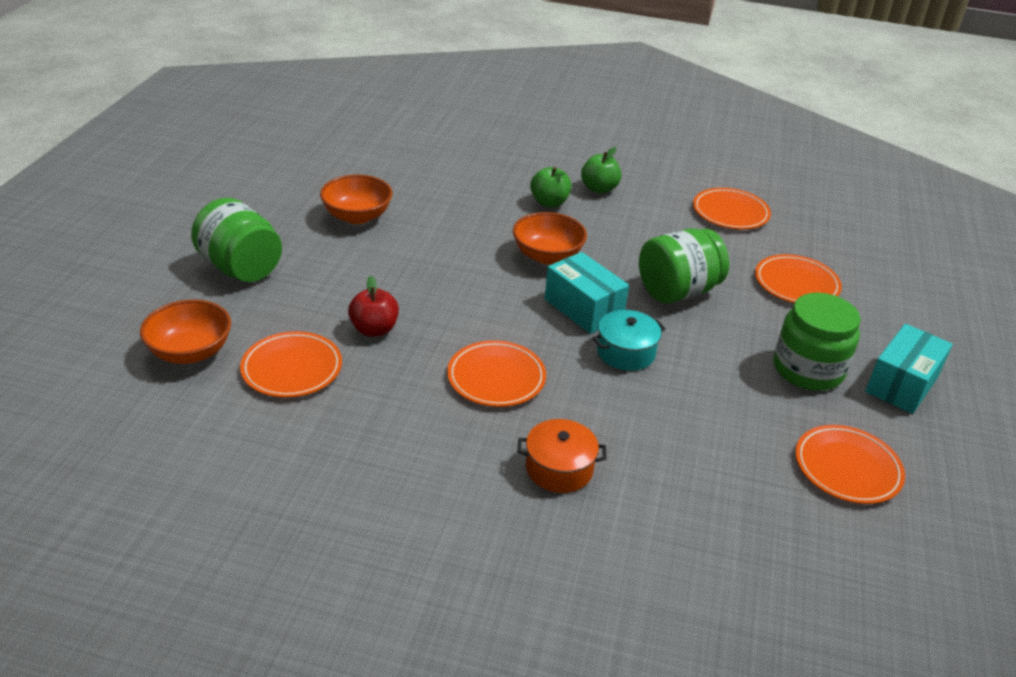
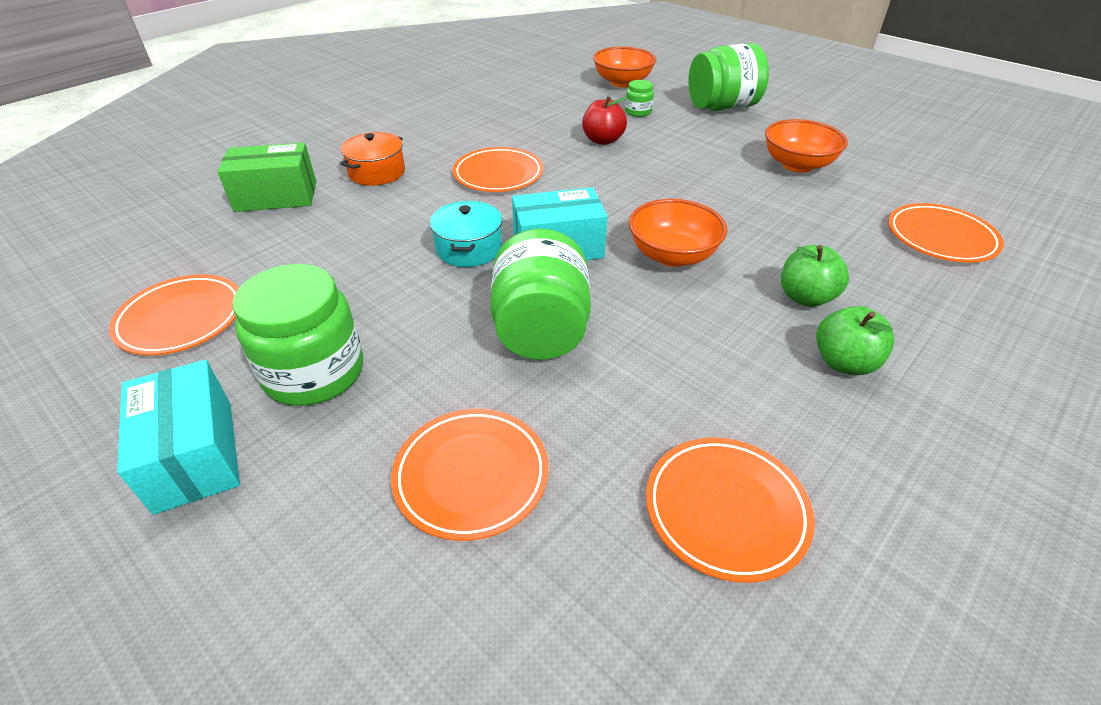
camera: 120 degrees right, 5 degrees up
orange plate [240,331,342,398] -> orange plate moved to [888,203,1004,262]
none -> green box [217,143,316,212]
none -> green jar [625,80,654,117]

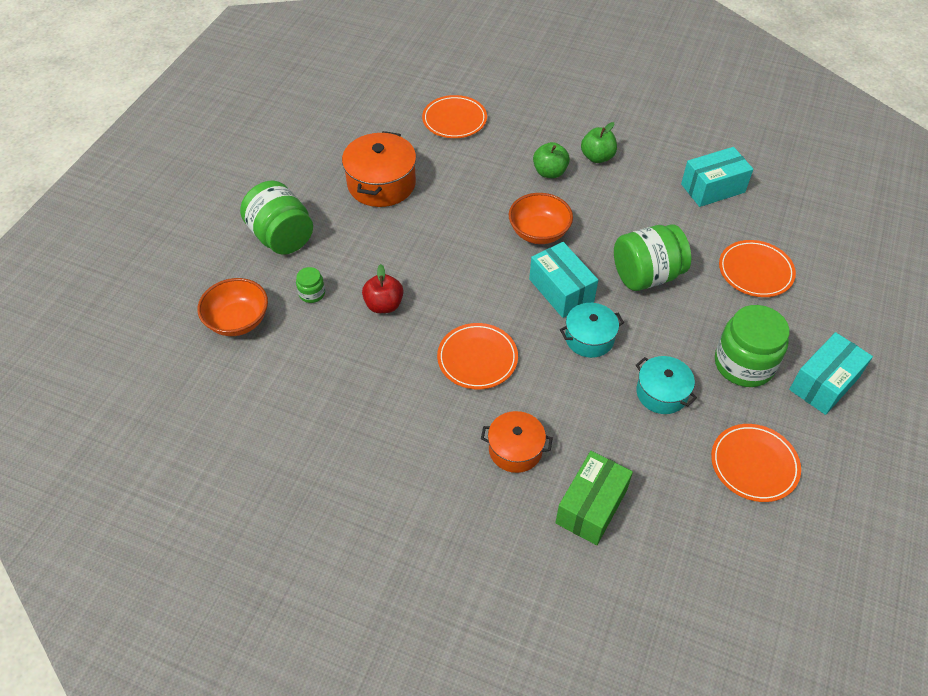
camera: 110 degrees left, 10 degrees up
green box [217,143,316,212] -> green box turned 60 degrees clockwise [555,451,633,545]
orange plate [646,438,815,583] -> turquoise box [681,147,753,207]
orange bowl [765,119,848,173] -> orange pot [342,131,416,207]
none -> turquoise pot [636,356,697,414]

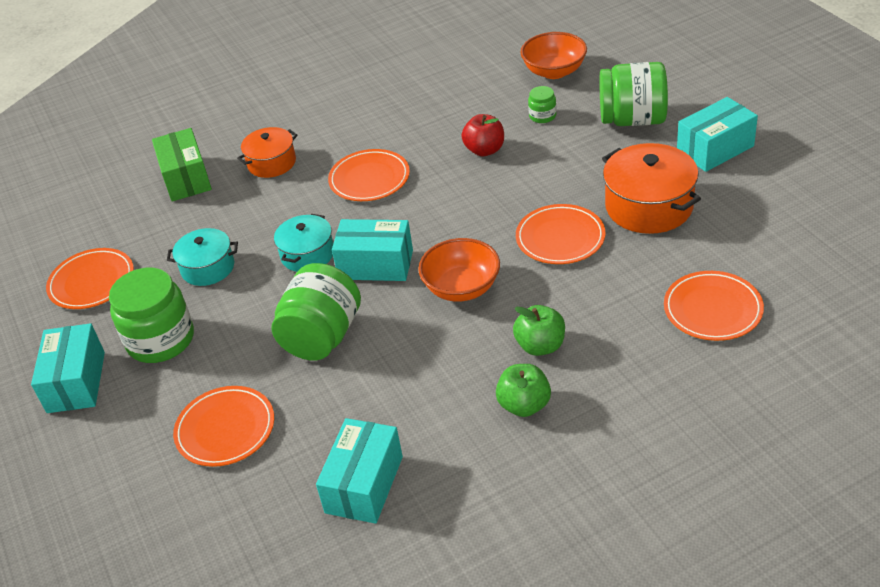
camera: 135 degrees right, 10 degrees down
none -> orange plate [516,204,605,264]
none -> turquoise box [677,97,758,172]

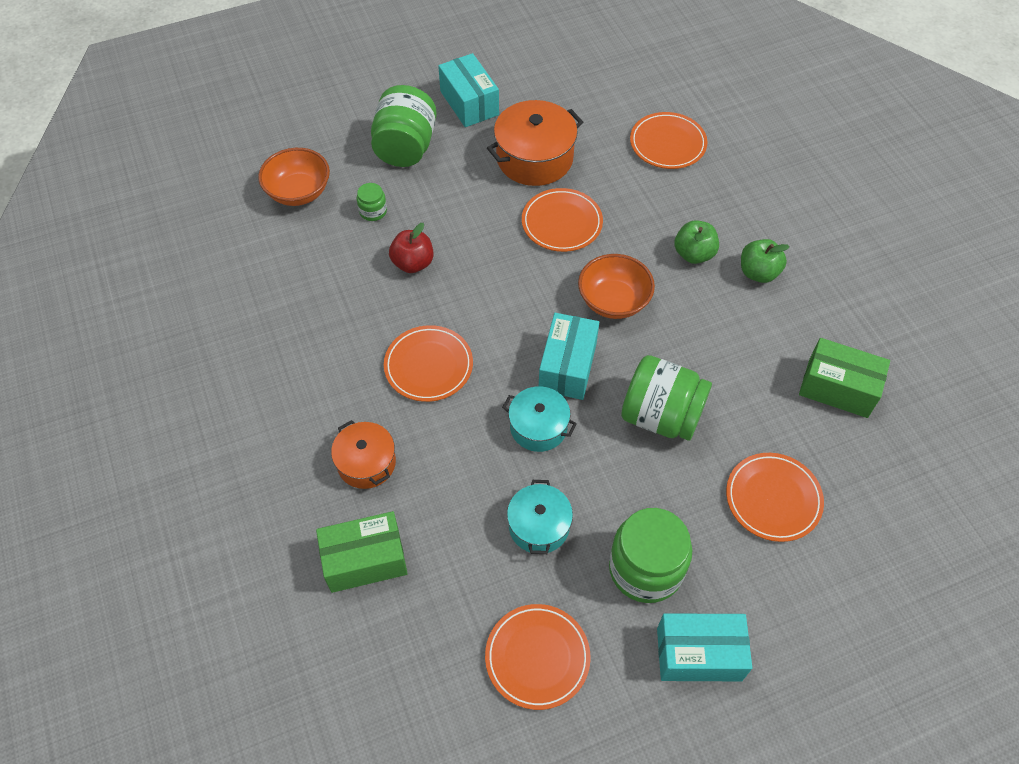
camera: 90 degrees left, 15 degrees up
turquoise box [316,418,403,524] -> green box [799,338,890,418]

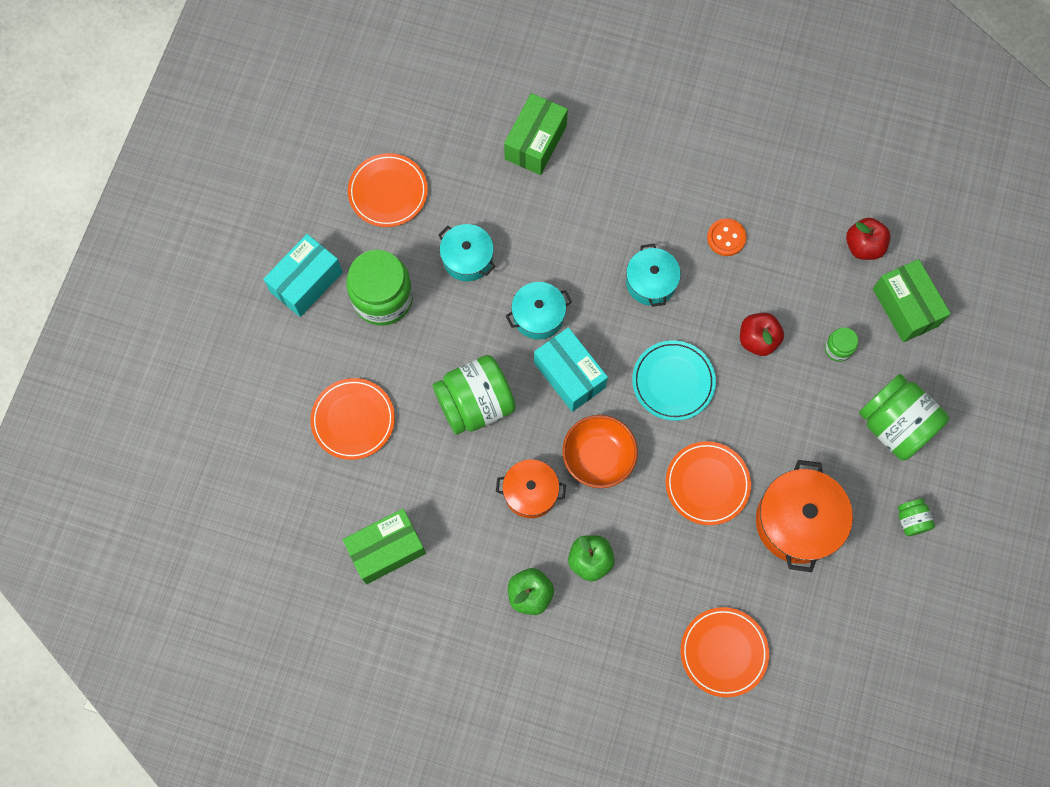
camera: 130 degrees right, 15 degrees up
orange bowl [258,148,330,206] -> green box [873,259,951,342]
orange pot [331,420,396,489] -> orange pot moved to [496,460,566,518]
orange plate [384,325,473,402] -> turquoise pot [626,244,681,307]
turquoise box [438,53,499,127] -> green jar [898,499,935,536]
none -> turquoise plate [632,340,716,421]
none -> orange button [707,218,747,256]
none -> red apple [846,218,891,260]

